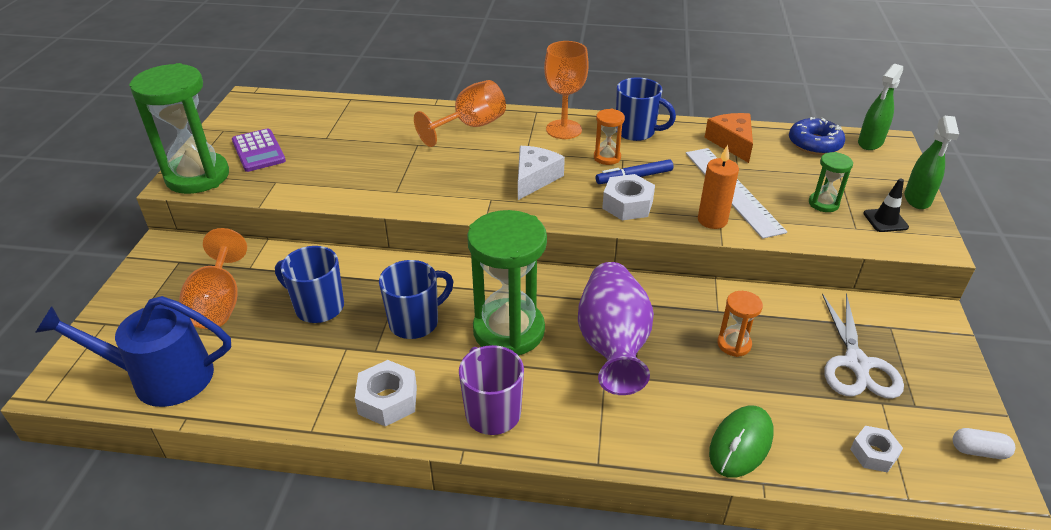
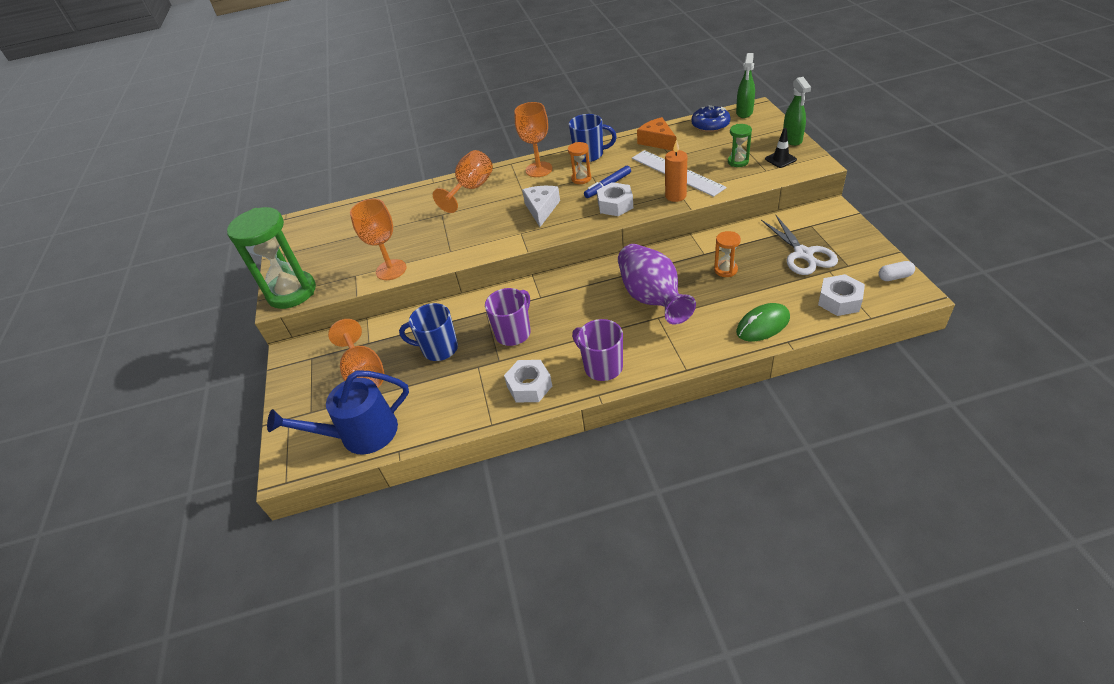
camera: 15 degrees left, 5 degrees up
purple calculator [232,128,286,172] -> none
blue mug [379,260,454,339] -> purple mug [485,288,531,346]
green hourglass [467,210,547,356] -> none
green mouse [709,406,774,478] -> green mouse turned 45 degrees clockwise [736,303,790,341]
white nut [850,426,903,473] -> white nut [818,274,865,316], size x1.52
none -> orange goblet [350,199,407,280]

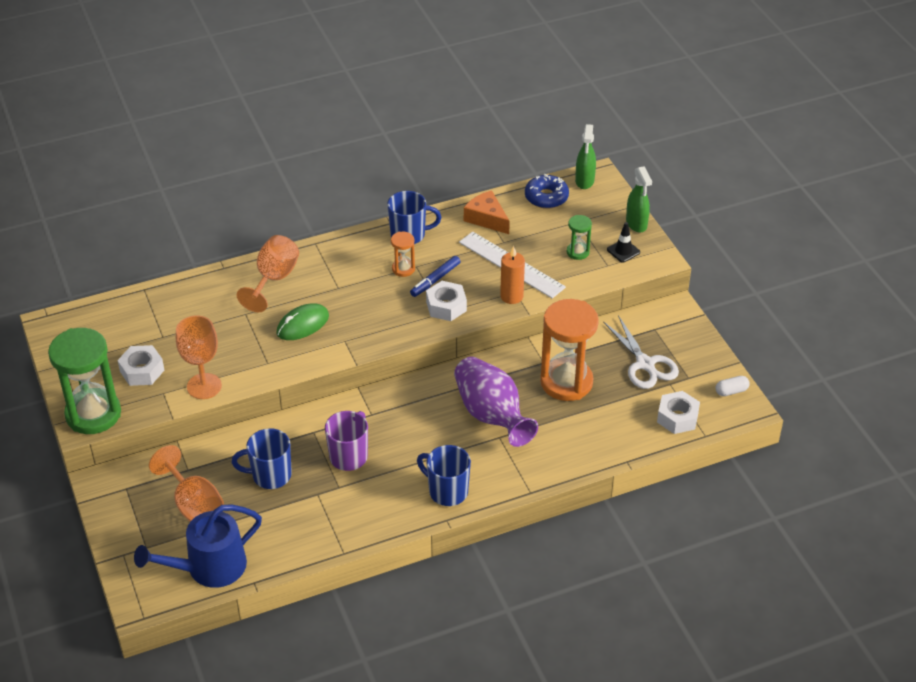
camera: 15 degrees left, 0 degrees up
white nut [504,360,552,402] -> white nut moved to [118,345,164,386]
orange goblet [514,102,553,177] -> none
white cheese [522,186,560,227] -> none
purple mug [572,319,623,381] -> blue mug [417,445,471,506]
orange hourglass [714,231,741,277] -> orange hourglass [540,299,599,401], size x2.18
green mouse [736,303,790,341] -> green mouse moved to [277,303,329,340]

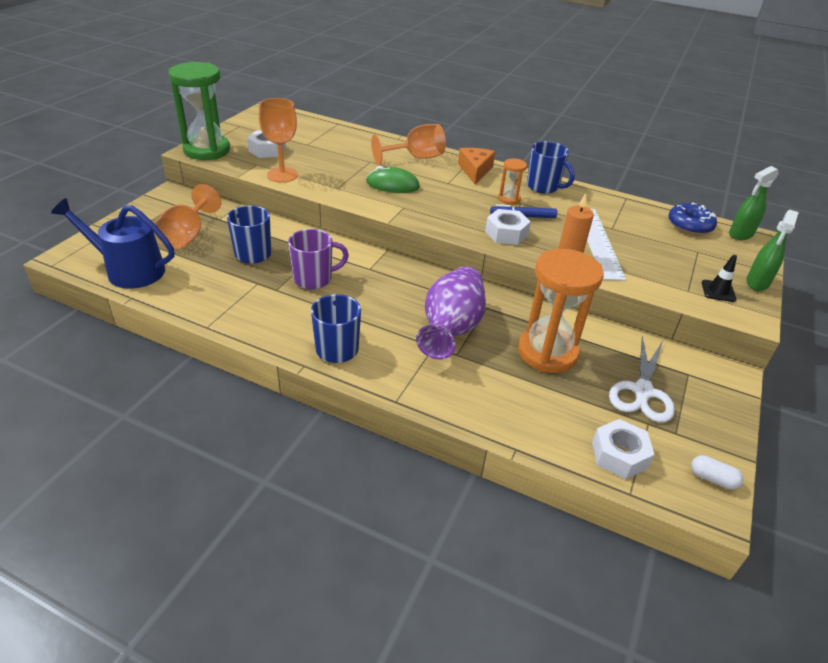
camera: 45 degrees right, 5 degrees down
orange cheese [464,190,510,234] -> orange cheese moved to [458,148,495,185]
green hourglass [567,215,592,260] -> none

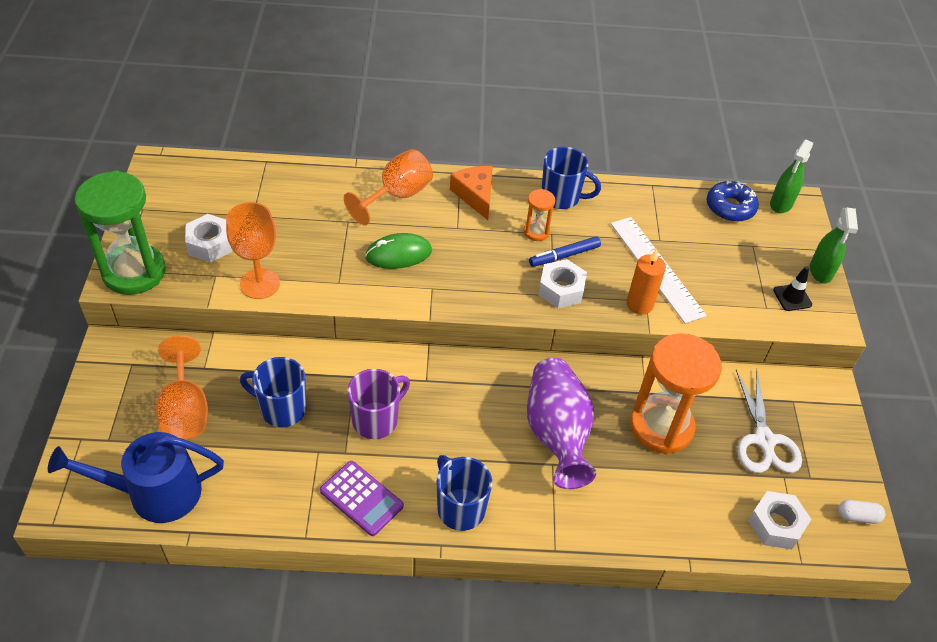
camera: 25 degrees left, 10 degrees up
none -> purple calculator [320,461,404,536]

